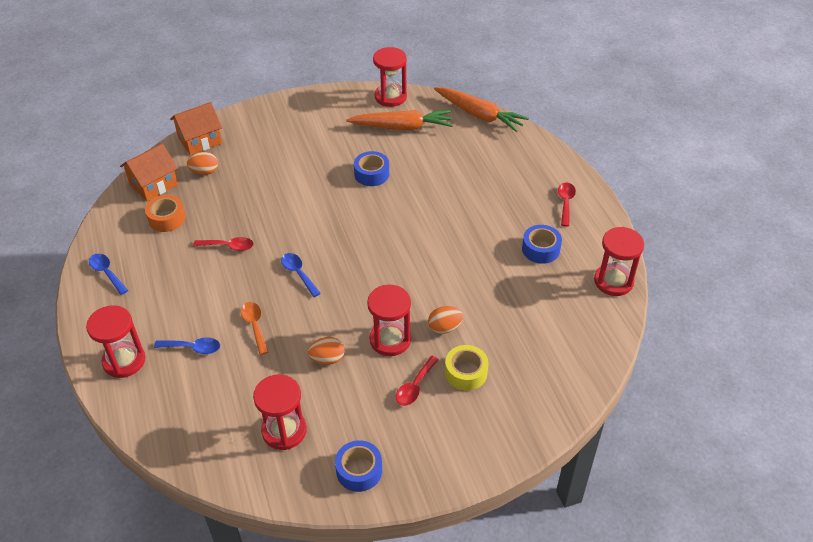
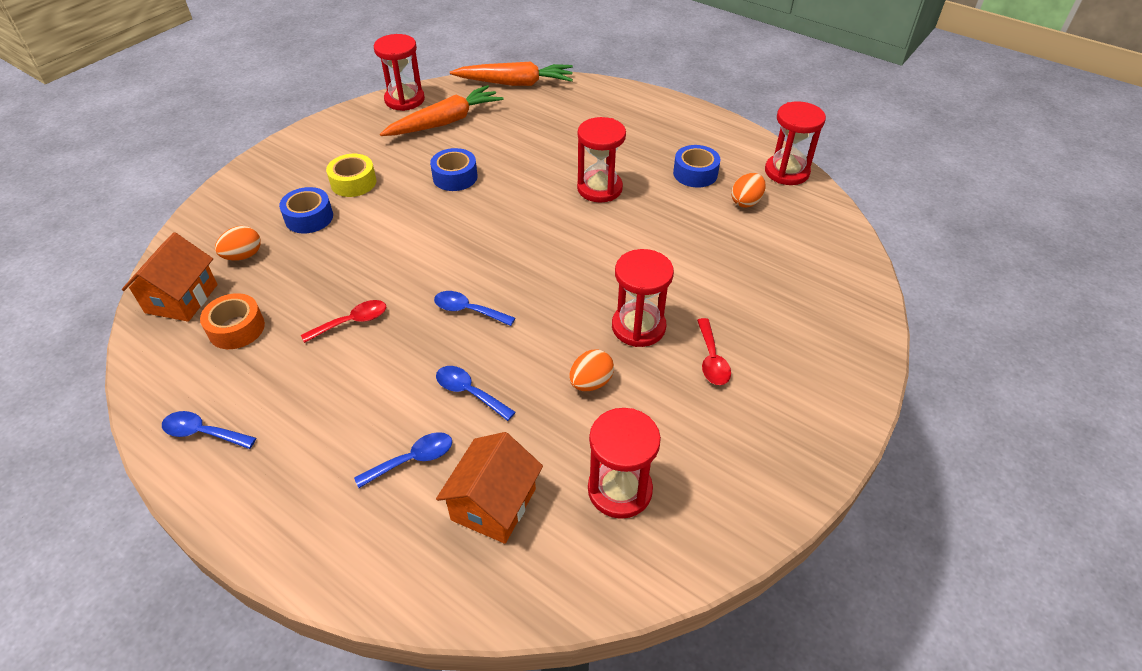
camera: 35 degrees left, 0 degrees up
red hourglass [86,305,145,378] -> red hourglass moved to [577,117,626,203]
orange house [170,102,222,155] -> orange house moved to [436,432,543,544]
orange spoon [241,302,268,355] -> blue spoon [436,366,516,421]
blue tape [335,440,382,492] -> blue tape moved to [279,187,333,233]
orange egg [428,306,464,334] -> orange egg moved to [731,173,766,208]
yellow tape [445,345,489,391] -> yellow tape moved to [326,154,376,197]
red spoon [558,183,576,227] -> none

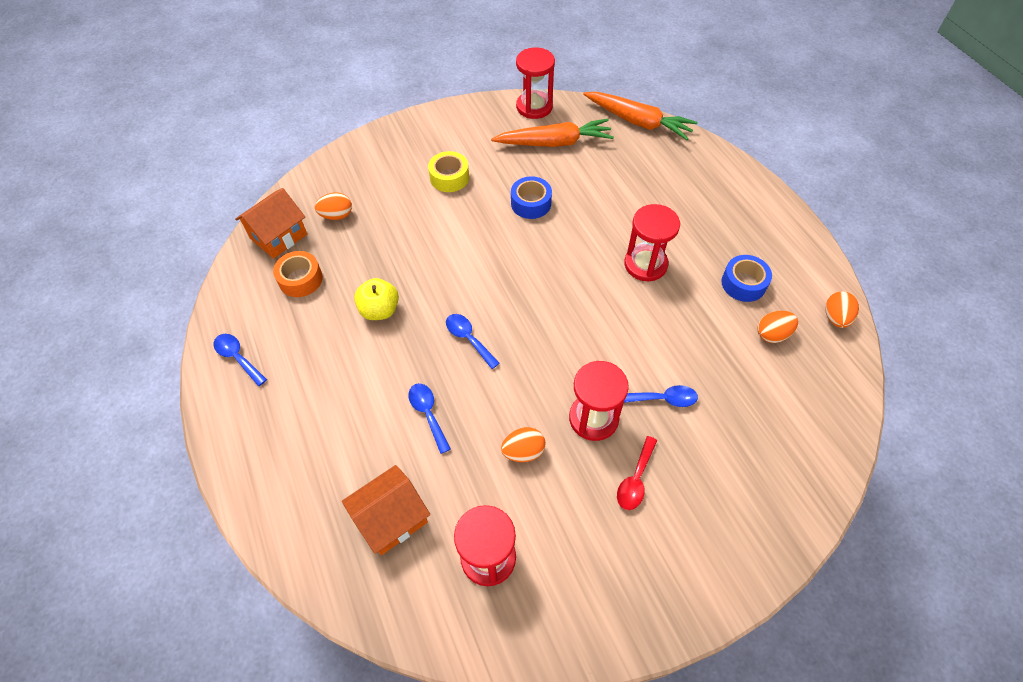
camera: 30 degrees right, 10 degrees up
blue tape [279,187,333,233] -> none
red spoon [301,300,386,343] -> yellow apple [354,278,399,320]
blue spoon [354,432,452,488] -> blue spoon moved to [624,385,698,407]
red hourglass [765,101,826,185] -> orange egg [825,291,859,328]

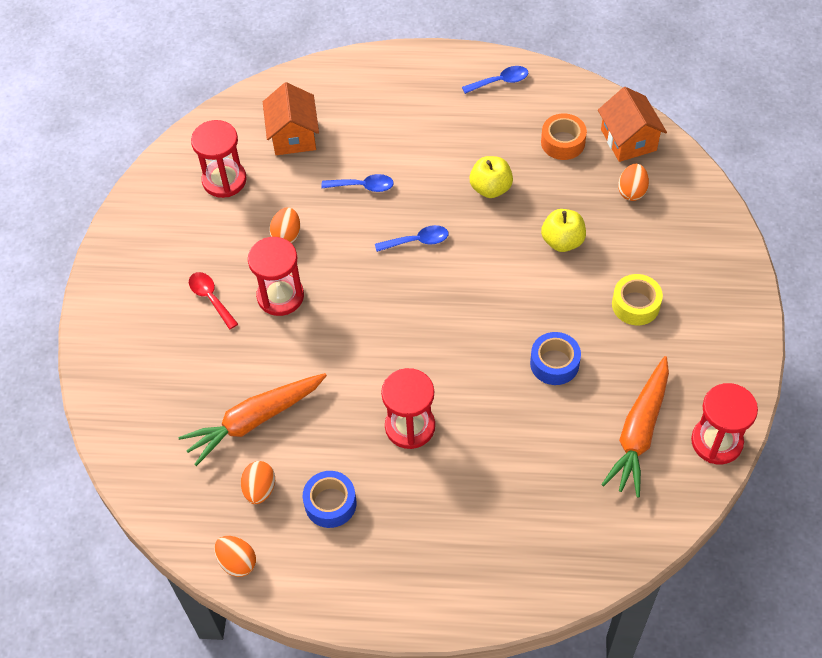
camera: 120 degrees right, 0 degrees up
orange carrot [583,92,698,140] -> orange carrot moved to [178,373,327,466]
blue spoon [624,385,698,407] -> none
none -> yellow apple [541,209,586,252]

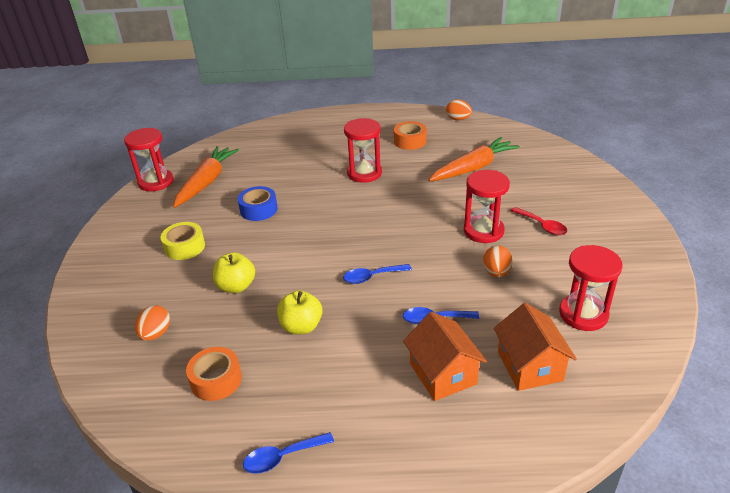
camera: 175 degrees right, 20 degrees down
orange egg [241,461,275,504] -> none
blue tape [303,471,356,528] -> orange tape [394,121,427,150]
orange house [598,87,667,162] -> orange house moved to [403,312,487,401]

